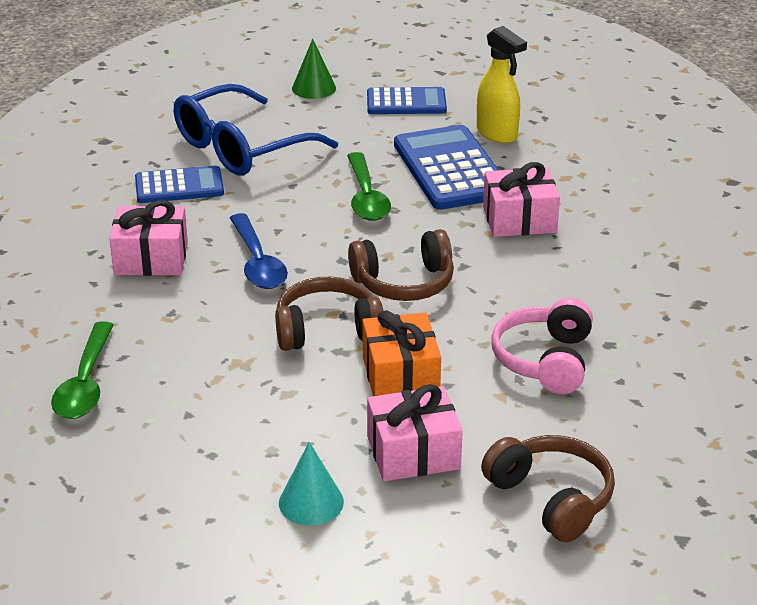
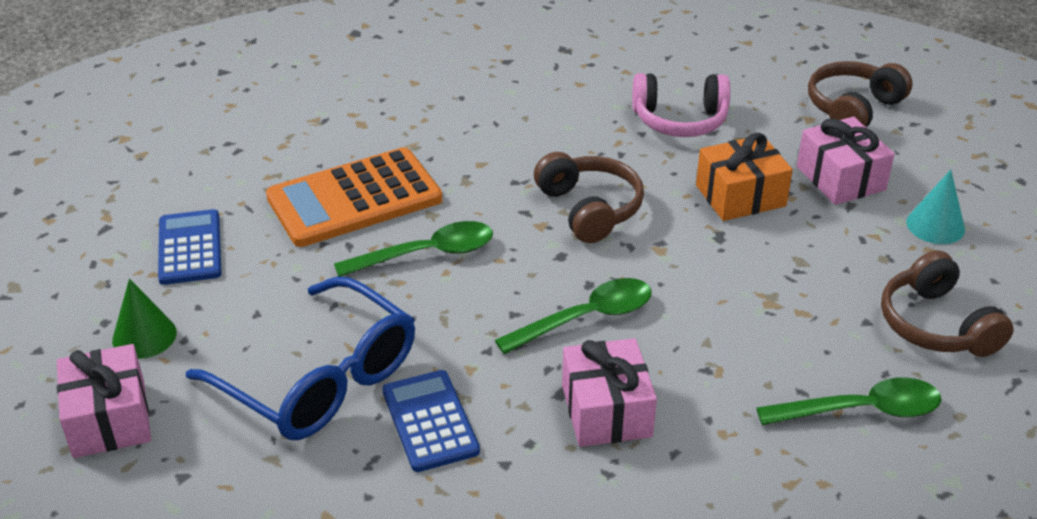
camera: 100 degrees left, 5 degrees up
blue spoon [230,213,288,289] -> green spoon [495,278,652,354]
brown headphones [275,277,383,351] -> brown headphones moved to [881,250,1014,357]
blue calculator [394,125,498,210] -> orange calculator [266,147,442,247]
yellow spray bottle [477,26,527,144] -> none
pink gift [483,162,560,237] -> pink gift moved to [57,344,151,458]

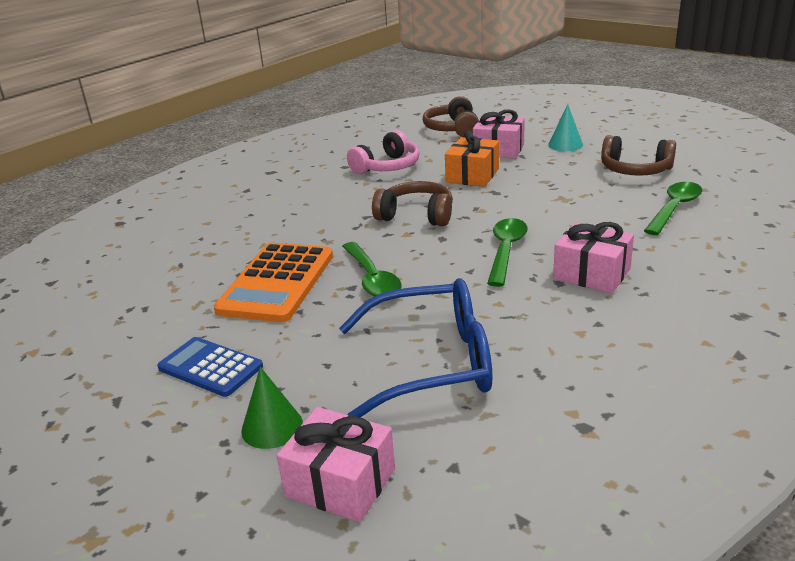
camera: 45 degrees left, 10 degrees down
green spoon [334,221,493,277] -> green spoon turned 135 degrees clockwise [342,242,401,297]
blue calculator [382,370,480,472] -> none

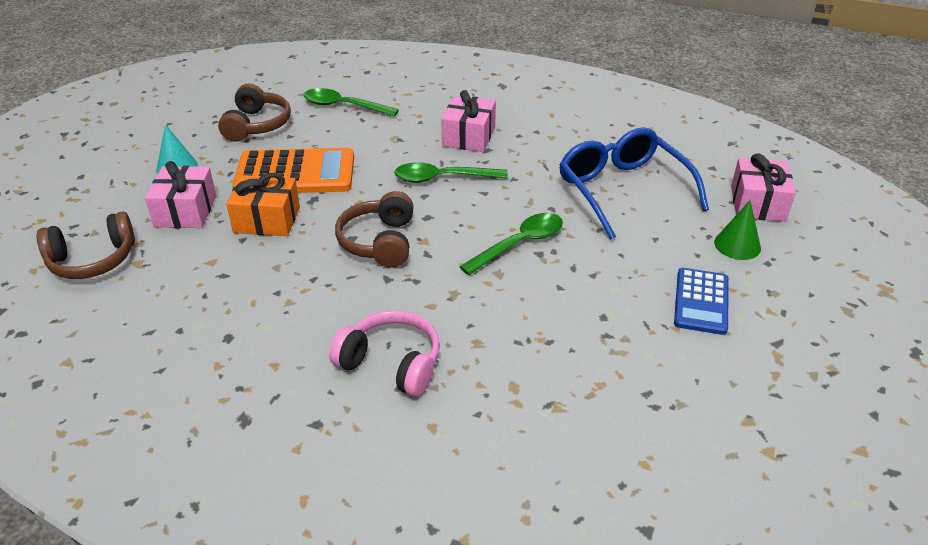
camera: 110 degrees left, 10 degrees up
orange calculator [214,243,333,322] -> orange calculator moved to [232,148,354,193]
pink headphones [347,130,420,174] -> pink headphones moved to [329,310,440,397]

